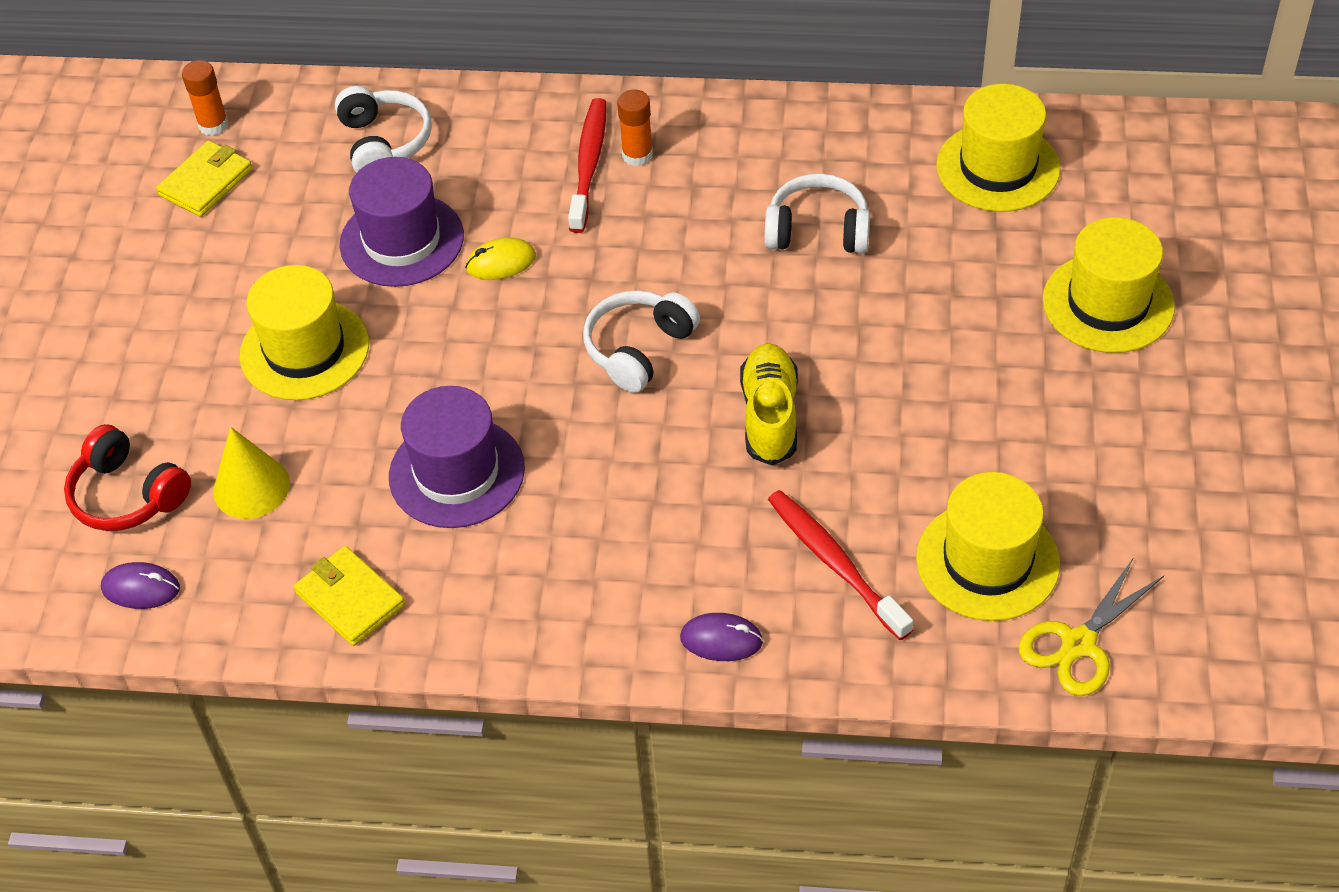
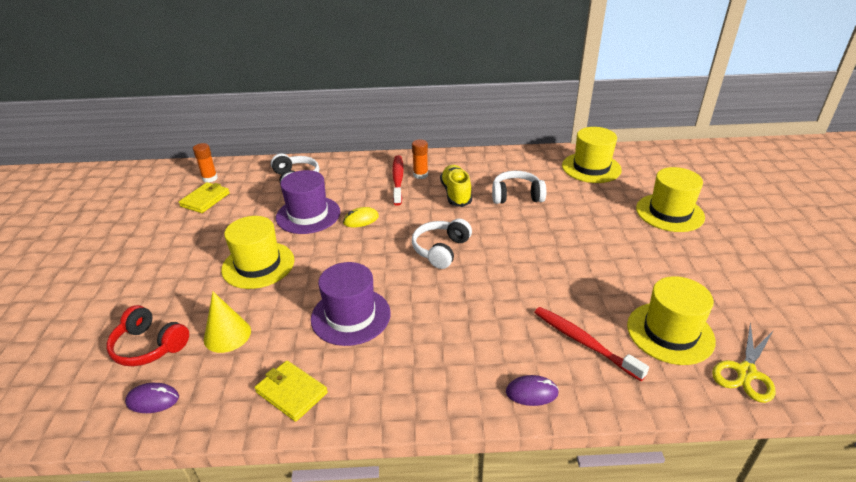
camera: 10 degrees left, 15 degrees down
yellow shoe [740,343,798,466] -> yellow shoe moved to [440,165,472,207]

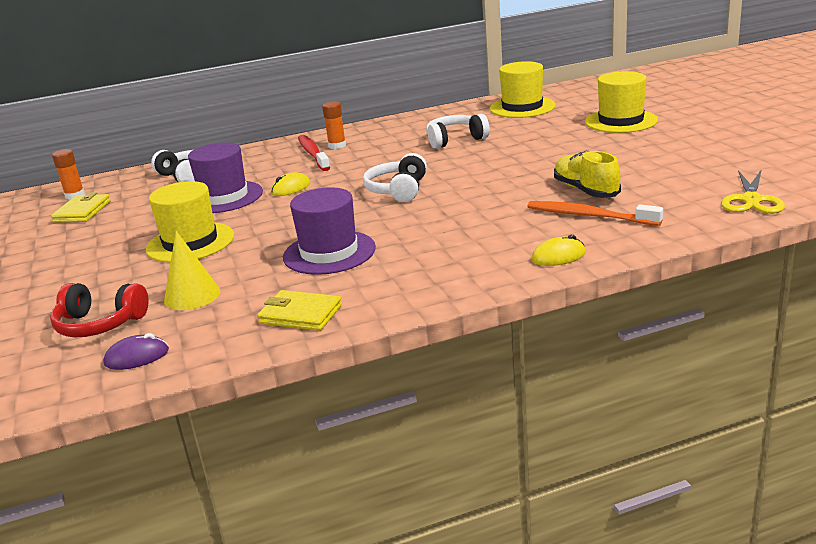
camera: 15 degrees left, 10 degrees down
yellow shoe [440,165,472,207] -> yellow shoe moved to [554,150,621,198]
purple mouse [506,375,559,406] -> yellow mouse [531,235,586,266]
red toothbrush [534,307,649,381] -> orange toothbrush [528,201,663,226]
yellow hat [627,276,716,365] -> none

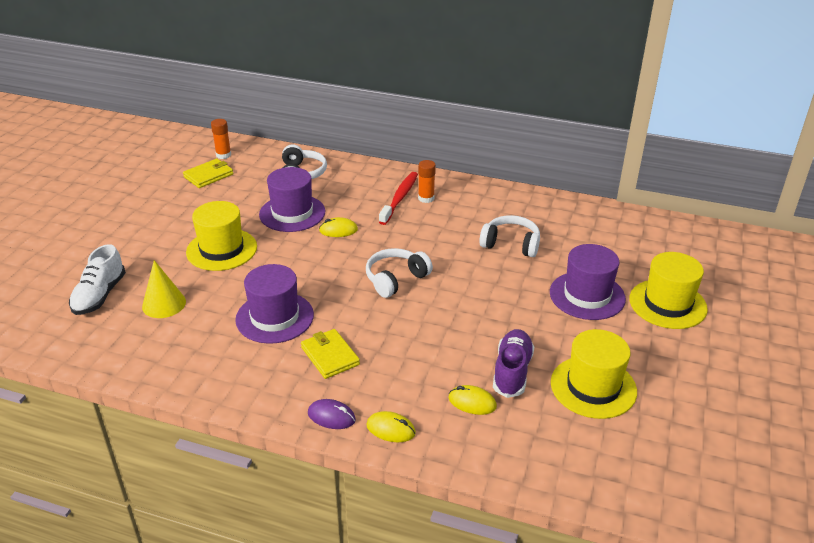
camera: 35 degrees right, 10 degrees up
red headphones [50,283,149,337] -> white shoe [69,244,126,315]
purple mouse [103,333,169,370] -> purple mouse moved to [308,399,356,429]
yellow wallet [257,290,342,331] -> yellow wallet moved to [301,329,360,379]
yellow hat [490,61,556,118] -> yellow hat moved to [551,329,637,419]
orange toothbrush [528,201,663,226] -> yellow mouse [448,385,497,415]
yellow shoe [554,150,621,198] -> purple shoe [493,329,534,398]
yellow scissors [721,170,785,214] -> none
none -> purple hat [550,244,626,320]

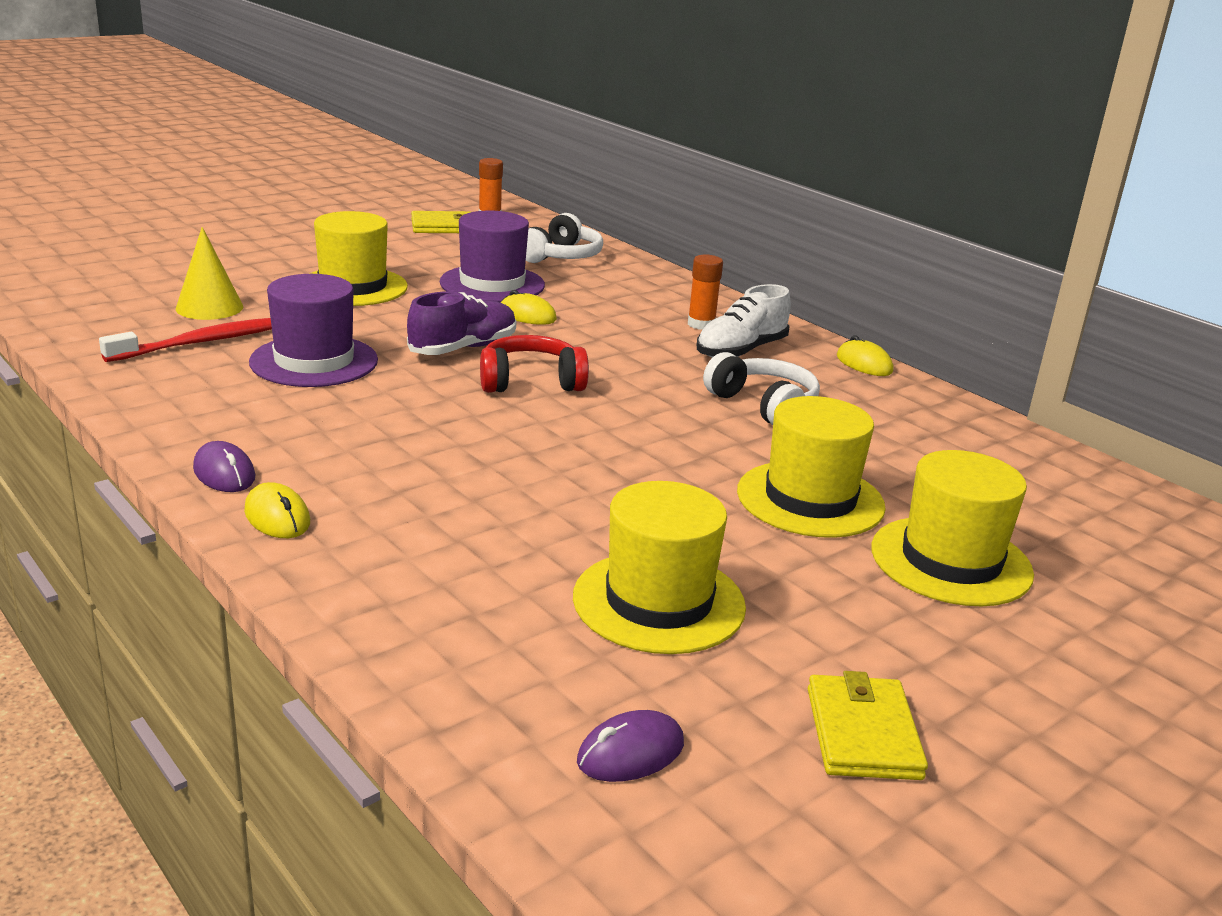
camera: 30 degrees right, 10 degrees down
white shoe [69,244,126,315] -> white shoe moved to [697,284,791,358]
yellow wallet [301,329,360,379] -> yellow wallet moved to [808,671,928,780]
white headphones [366,248,433,298] -> red headphones [480,335,589,393]
red toothbrush [379,172,418,225] -> red toothbrush moved to [99,318,272,362]
yellow mouse [448,385,497,415] -> yellow mouse moved to [837,335,893,376]
purple shoe [493,329,534,398] -> purple shoe moved to [407,292,516,355]
purple hat [550,244,626,320] -> yellow hat [737,396,886,538]
none -> purple mouse [577,710,684,782]

